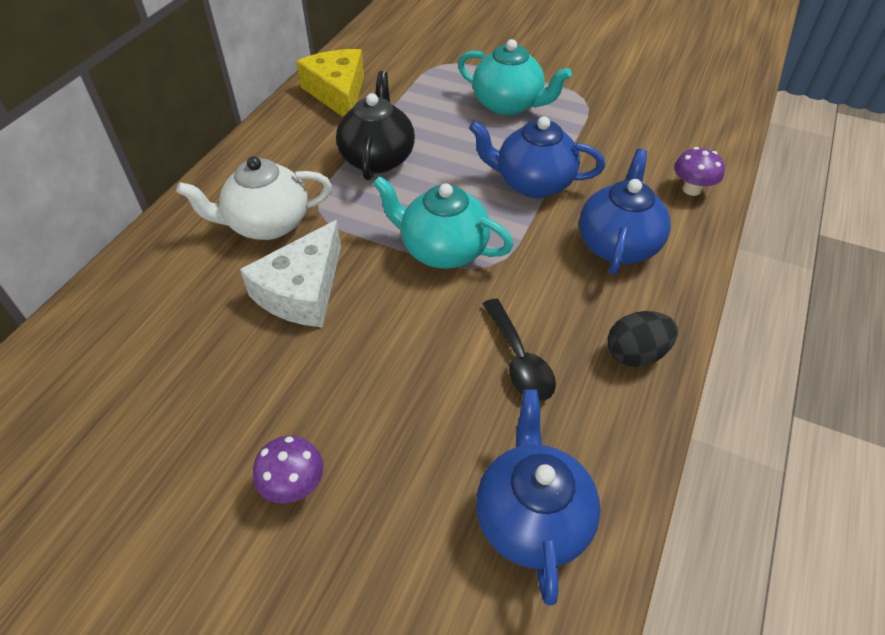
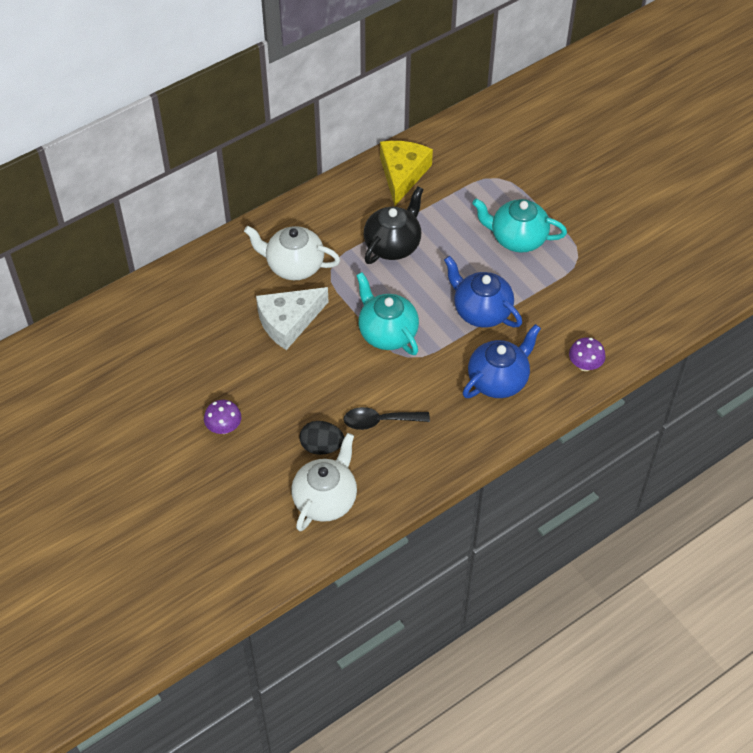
camera: 30 degrees right, 5 degrees up
turquoise teapot [458,39,572,116] -> turquoise teapot turned 135 degrees clockwise [472,198,567,253]
blue teapot [476,389,600,605] -> white teapot [291,433,357,531]
black spoon [483,299,556,401] -> black spoon turned 75 degrees clockwise [343,407,430,430]
black egg [608,311,678,367] -> black egg moved to [299,421,344,455]

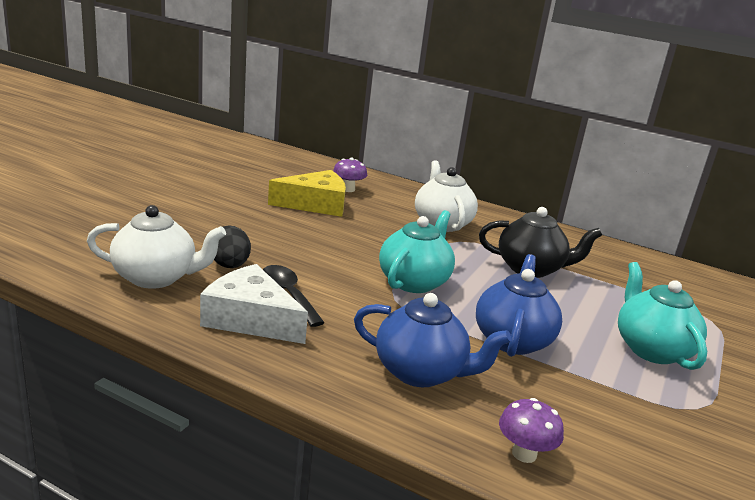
camera: 60 degrees right, 30 degrees down
purple mushroom [204,400,241,434] -> purple mushroom moved to [333,158,367,192]
white cheese [256,287,328,350] -> white cheese moved to [200,264,308,344]
yellow cheese [380,141,433,206] -> yellow cheese moved to [268,170,346,217]

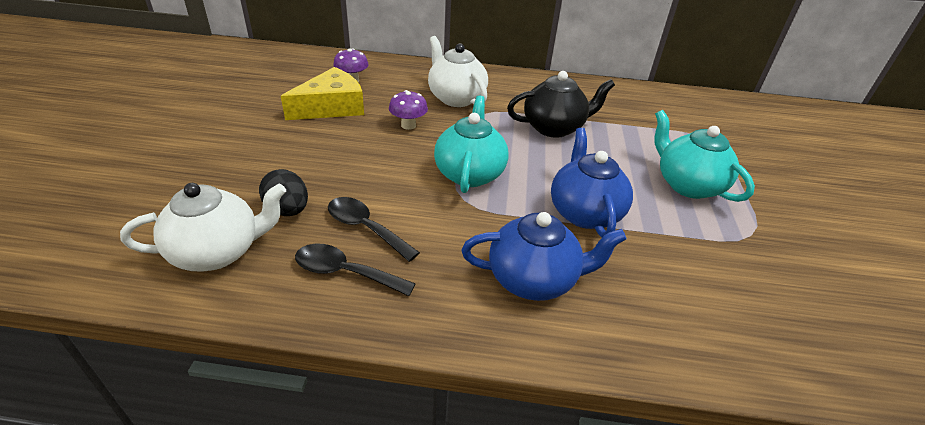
camera: 20 degrees left, 15 degrees up
white cheese [200,264,308,344] -> black spoon [295,244,416,296]
purple mushroom [499,398,564,463] -> purple mushroom moved to [389,90,428,130]

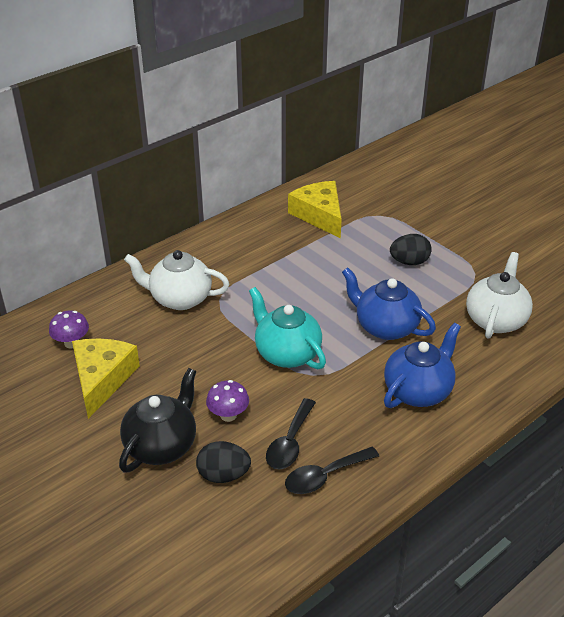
camera: 45 degrees left, 0 degrees up
white teapot [120,183,286,271] -> white teapot moved to [466,252,533,339]
black spoon [328,197,420,262] -> black spoon turned 60 degrees counterclockwise [266,398,316,469]
purple mushroom [389,90,428,130] -> purple mushroom moved to [206,380,249,422]
black teapot [507,71,615,138] -> black teapot moved to [119,368,196,473]
turquoise teapot [654,110,755,202] -> black egg [390,234,432,265]
none -> yellow cheese [288,181,342,238]

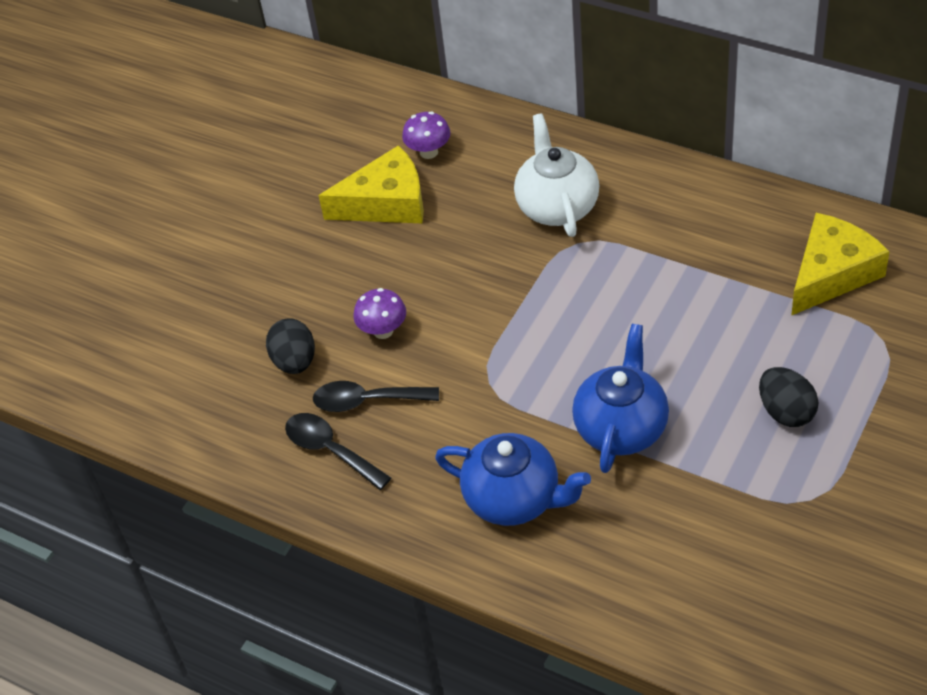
camera: 75 degrees right, 10 degrees up
black teapot [119,368,196,473] -> none
turquoise teapot [249,287,326,369] -> none
white teapot [466,252,533,339] -> none

